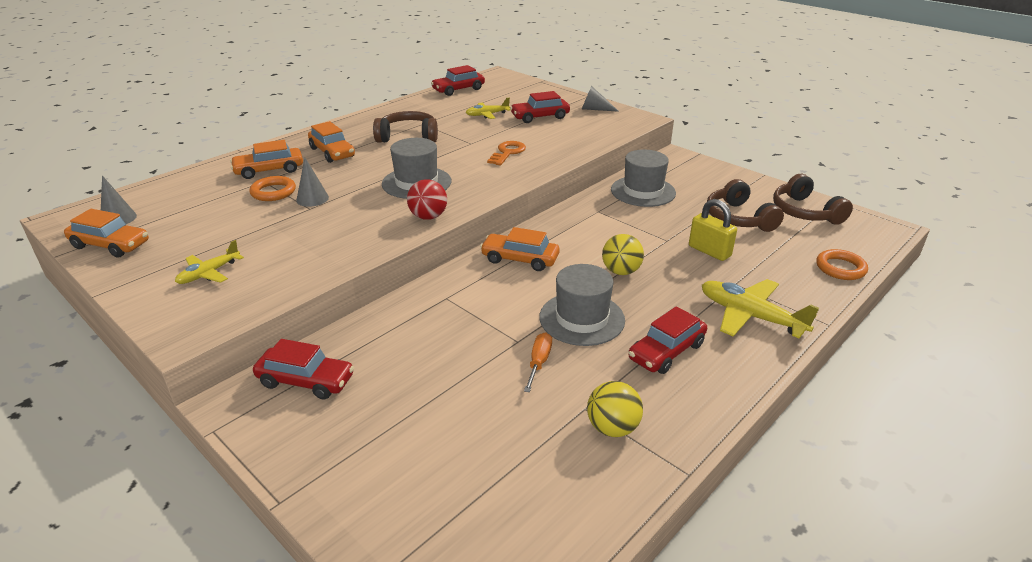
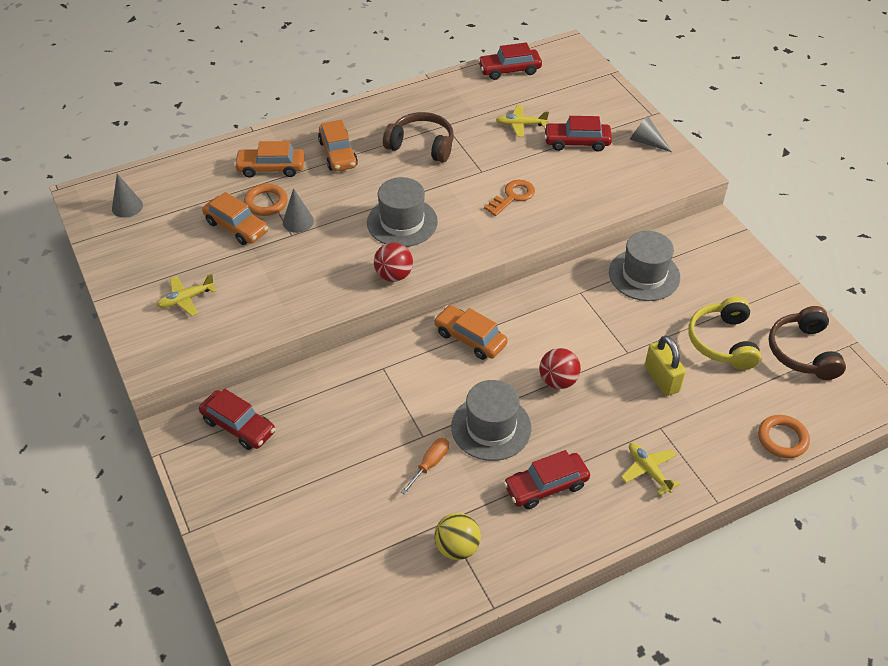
camera: 20 degrees right, 15 degrees up
orange car [64,209,149,257] -> orange car moved to [202,192,268,245]
yellow ball [602,234,644,275] -> red ball [539,348,581,389]
yellow plane [702,279,819,338] -> yellow plane [621,443,680,496], size x0.60
brown headphones [707,179,784,232] -> yellow headphones [688,296,761,370]

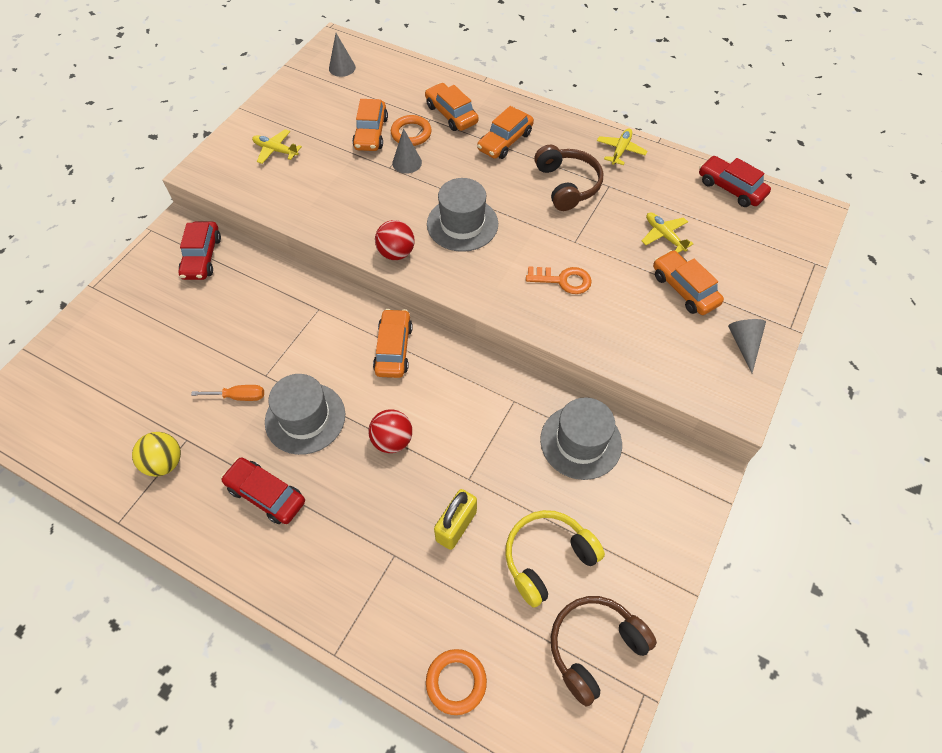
camera: 55 degrees right, 10 degrees up
red car [544,116,612,152] -> orange car [653,250,724,315]
yellow plane [621,443,680,496] -> yellow plane moved to [597,128,647,165]

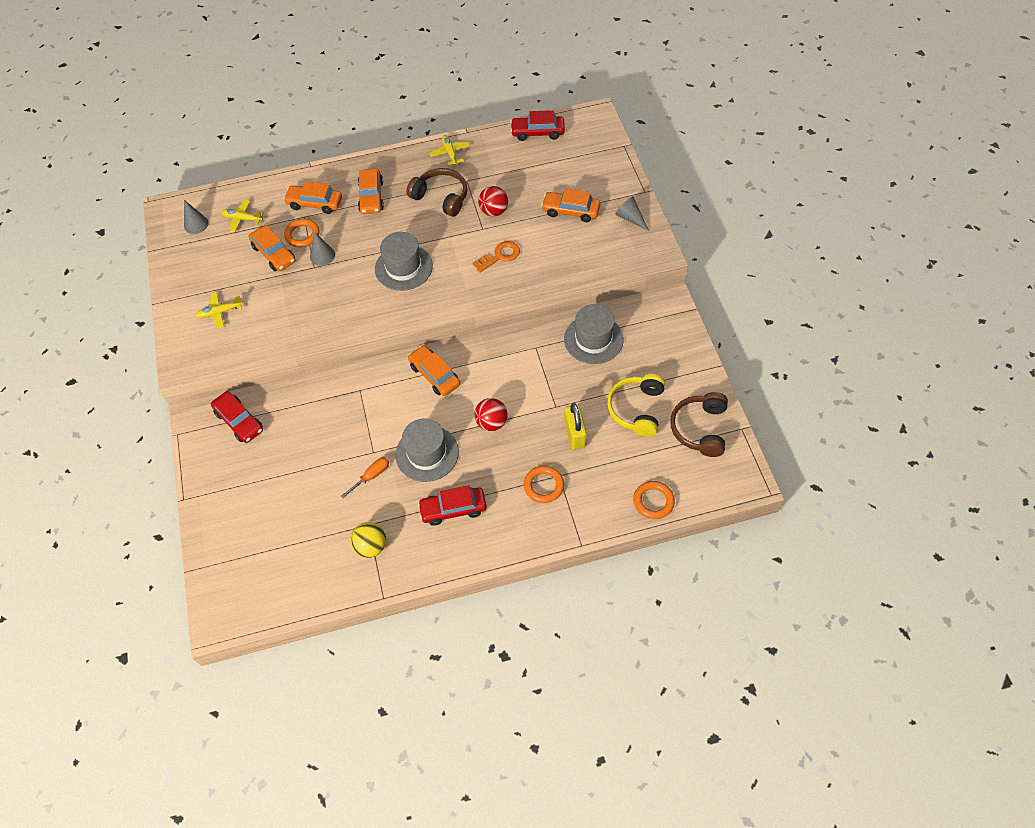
camera: 40 degrees left, 0 degrees up
red ball [375,220,414,260] -> red ball moved to [478,186,508,217]
yellow plane [642,212,693,253] -> yellow plane moved to [220,200,264,233]
none -> orange ring [524,466,564,503]

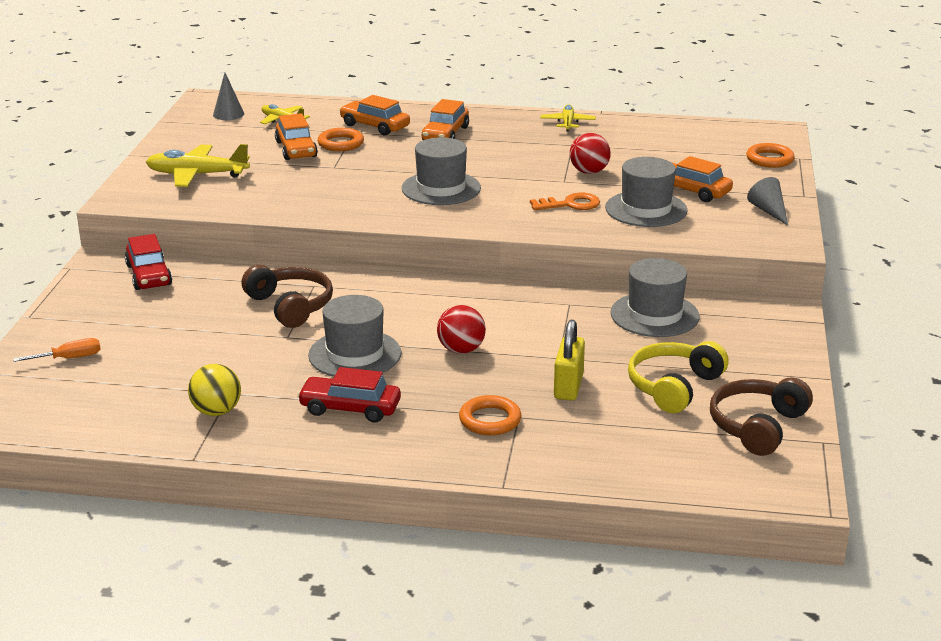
camera: 20 degrees right, 30 degrees down
yellow plane [195,292,243,329] -> yellow plane [146,144,250,187], size x1.68
grey cone [310,231,335,266] -> none
orange screwdriver [341,457,389,498] -> orange screwdriver moved to [13,338,101,362]
brown headphones [406,168,467,217] -> brown headphones moved to [241,265,333,328]
orange car [408,345,460,396] -> none
red car [510,110,565,141] -> none
orange ring [633,481,675,519] -> orange ring moved to [746,143,795,168]
none -> grey hat [605,157,688,227]

